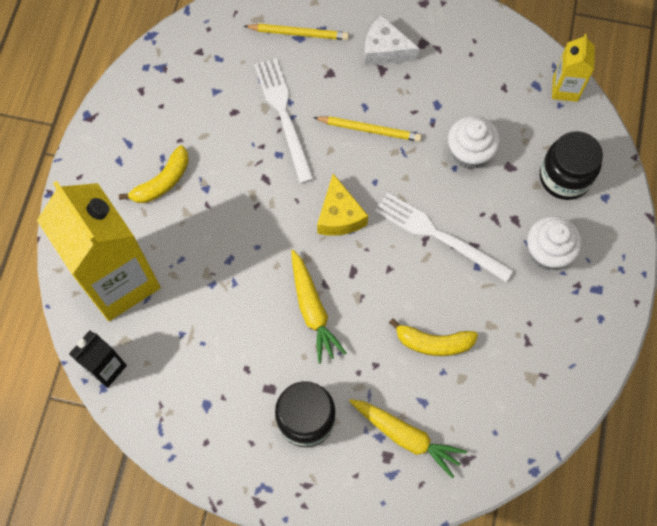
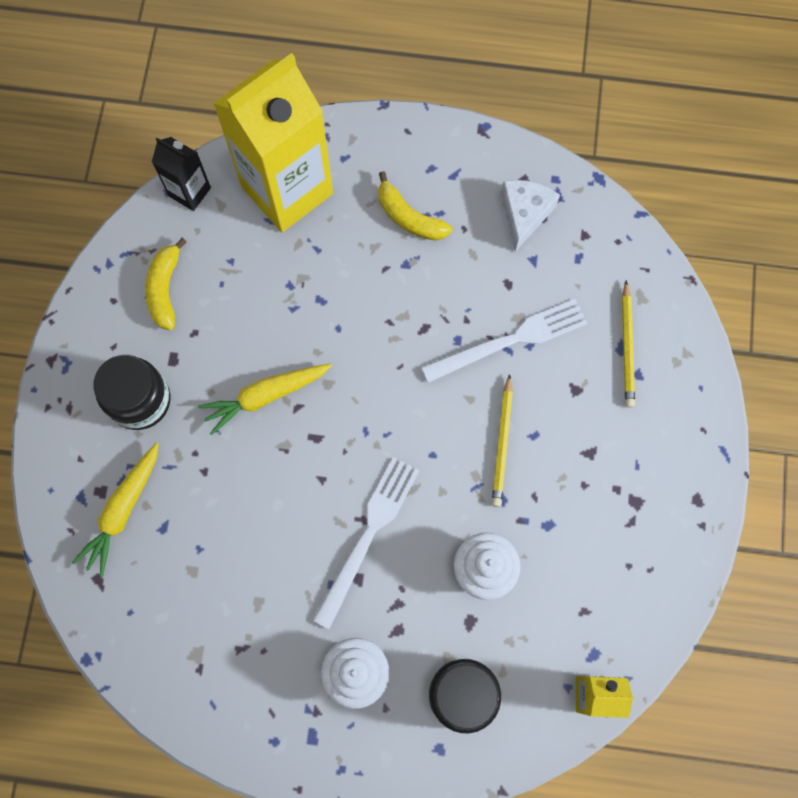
camera: 85 degrees right, 5 degrees up
yellow cheese [317,174,368,236] -> none
white cheese [364,15,420,66] -> white cheese moved to [501,180,560,252]
yellow banana [389,318,478,356] -> yellow banana moved to [145,237,187,330]

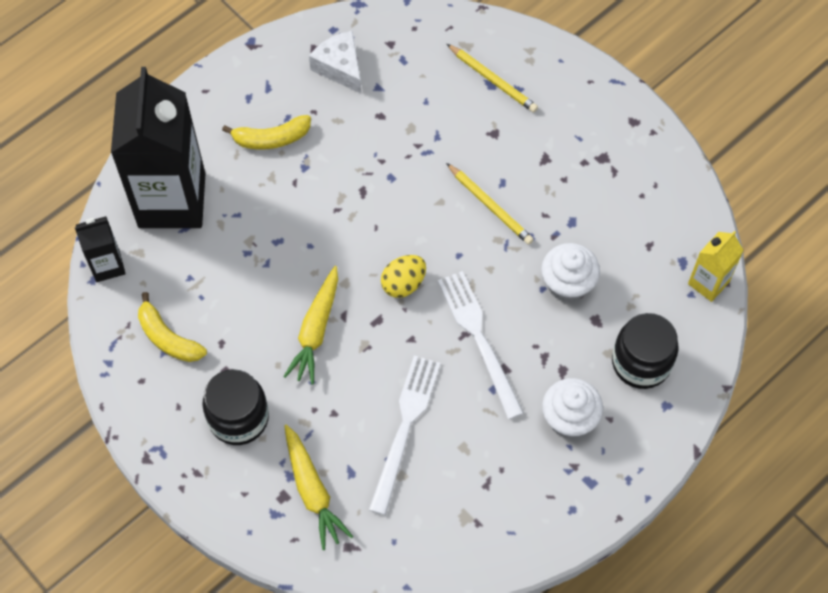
camera: 50 degrees left, 10 degrees down
yellow carton [213,53,333,232] -> black carton [111,67,206,228]
white fork [421,299,588,383] -> white fork moved to [369,355,441,515]
none -> yellow egg [381,255,426,298]

